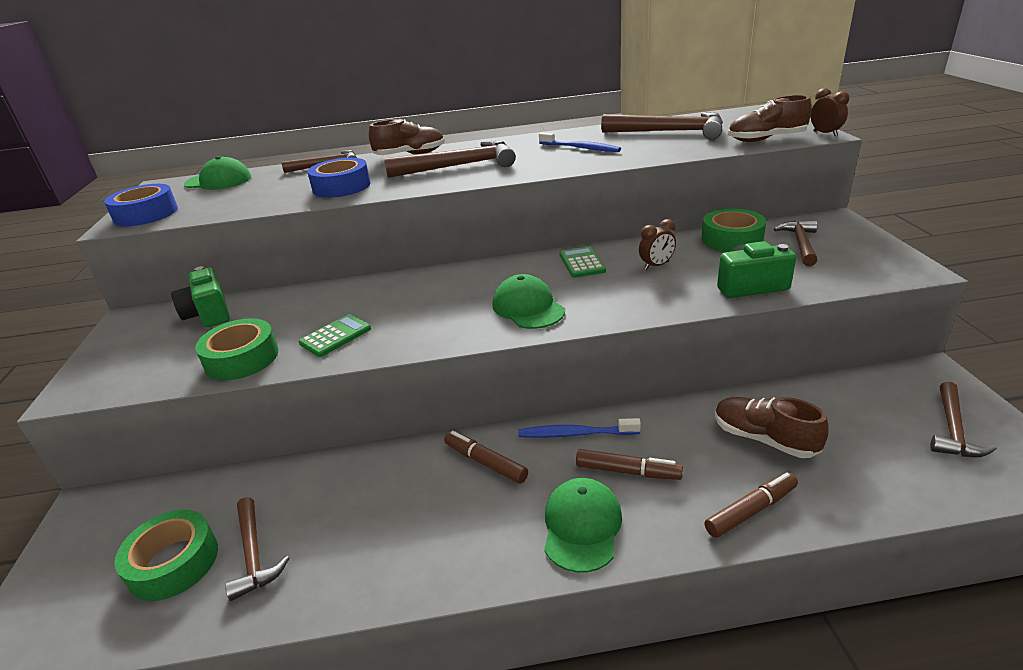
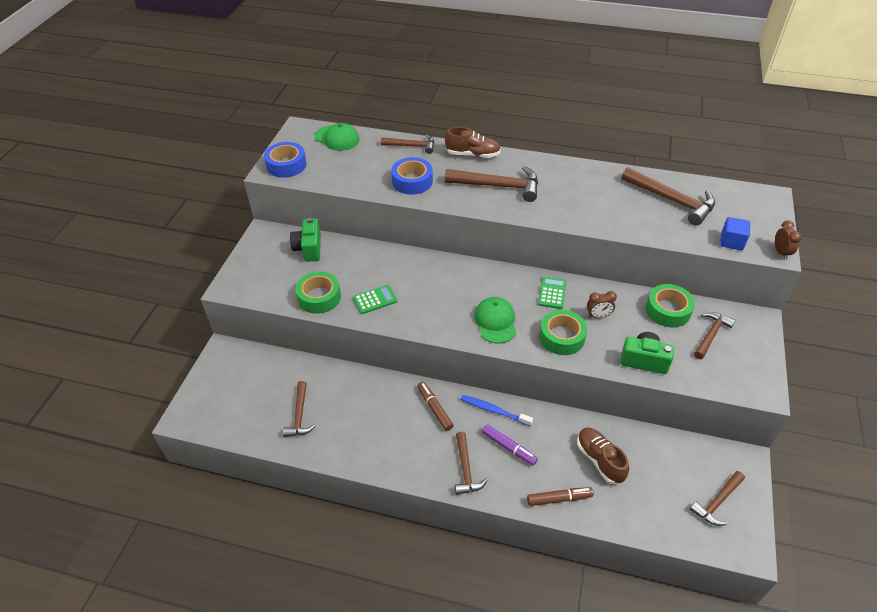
camera: 20 degrees right, 15 degrees up
green tape [114,509,218,601] -> green tape moved to [539,310,587,355]
blue toothbrush [539,132,621,152] -> none
green cap [544,478,622,573] -> brown hammer [455,432,487,495]
brown marker [576,449,683,480] -> purple marker [482,424,538,466]
brown shoe [728,95,812,142] -> blue cube [720,217,750,250]

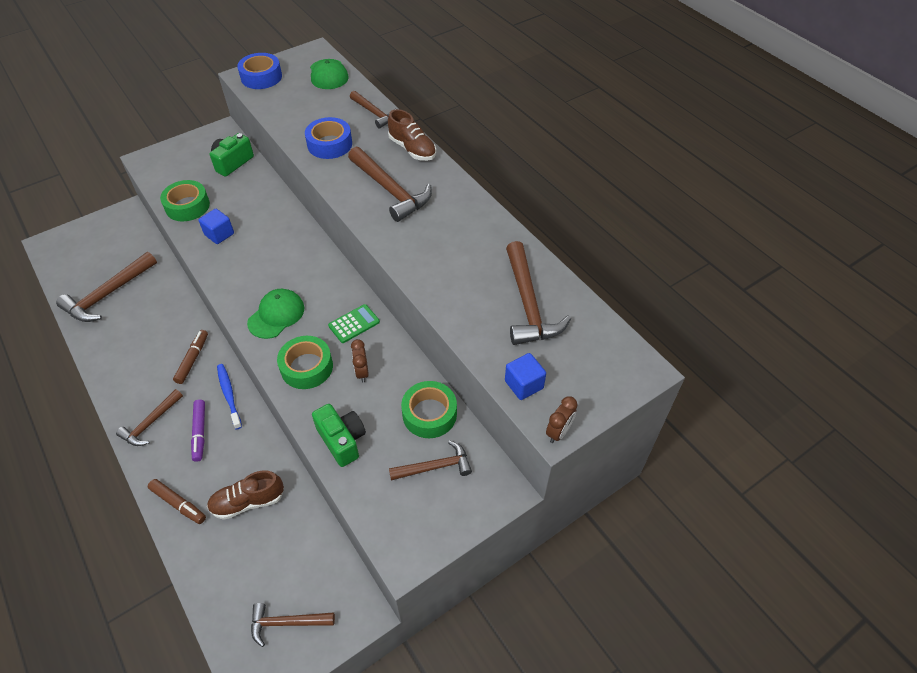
camera: 40 degrees right, 5 degrees up
brown hammer [283,381,316,437] -> brown hammer [56,252,157,322], size x1.63
green calculator [353,285,397,314] -> blue cube [199,209,234,244]
brown shoe [577,427,629,484] -> brown shoe turned 120 degrees counterclockwise [207,471,284,520]
brown clock [587,291,617,318] -> brown clock turned 45 degrees clockwise [351,339,369,382]

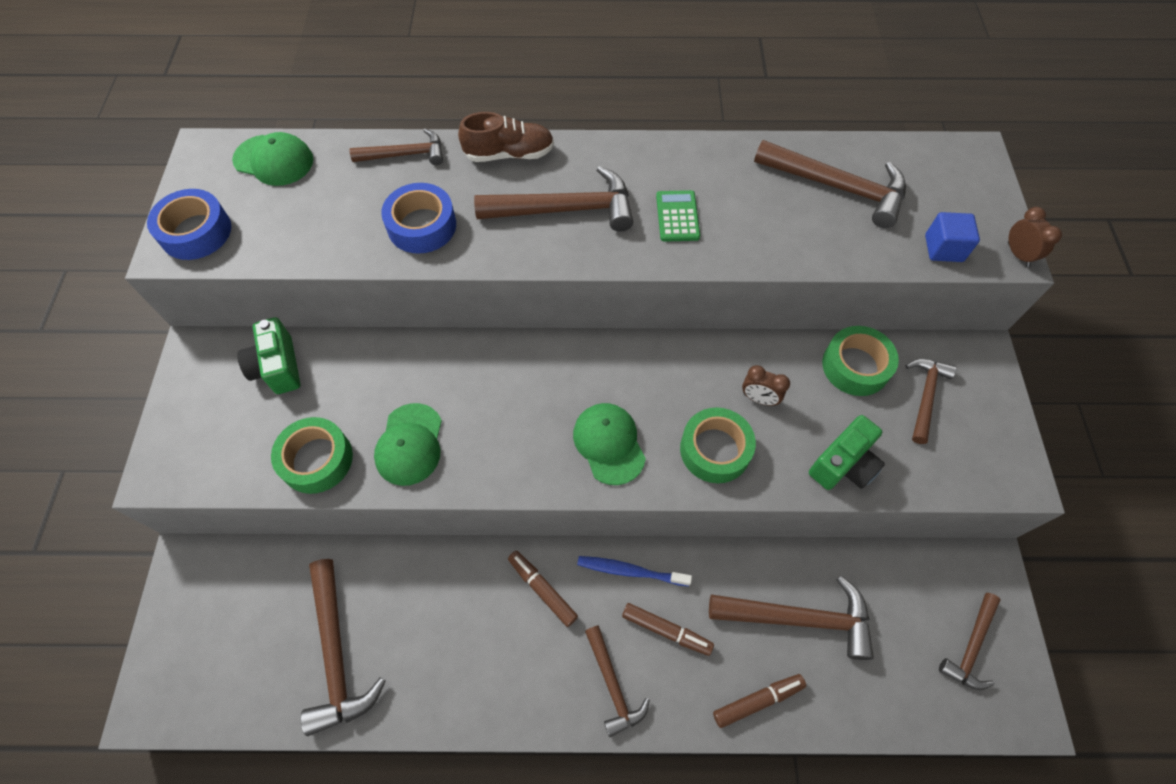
camera: 55 degrees left, 10 degrees up
purple marker [191,400,205,462] -> brown marker [622,603,714,656]
blue cube [199,209,234,244] -> green cap [374,403,442,486]
brown shoe [207,471,284,520] -> brown hammer [709,576,874,660]
green camera [312,404,366,467] -> green camera turned 135 degrees clockwise [809,415,885,490]
green calculator [328,304,380,343] -> green calculator moved to [656,190,700,242]

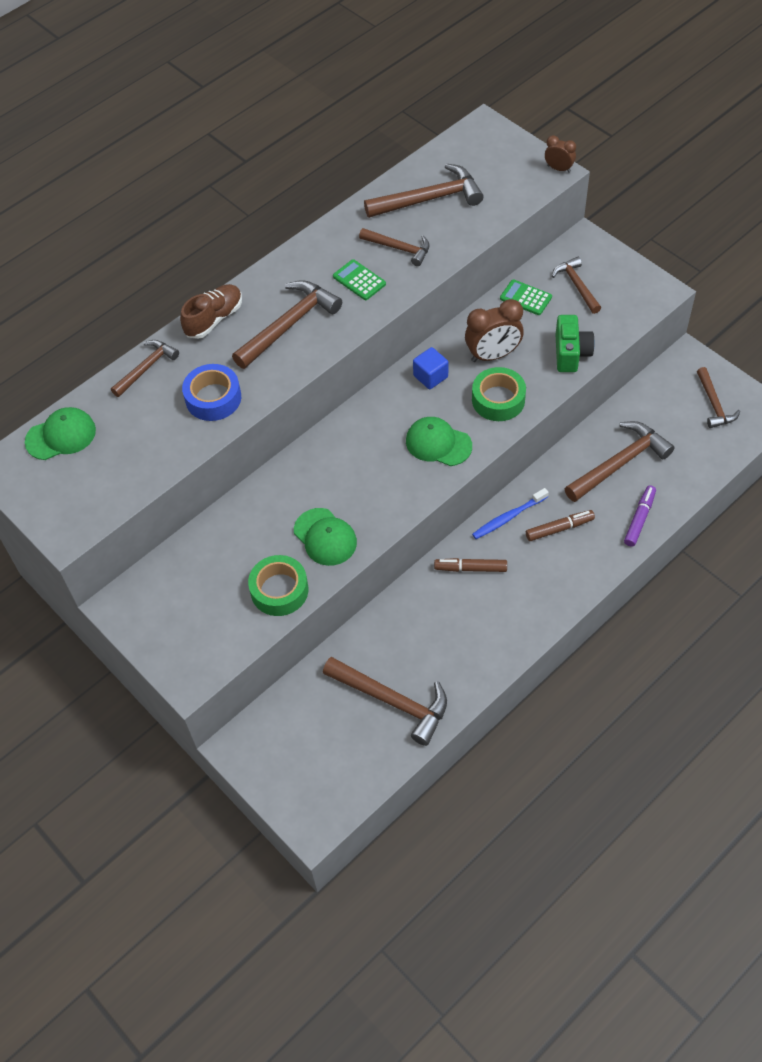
camera: 40 degrees left, 5 degrees down
blue tape [147,189,231,260] -> none
green camera [237,317,301,394] -> none
brown hammer [585,626,650,737] -> brown hammer moved to [359,228,430,266]
brown marker [713,674,806,728] -> purple marker [624,485,656,547]
brown clock [742,365,790,406] -> brown clock [465,299,524,362], size x1.80
green tape [822,326,899,396] -> green calculator [500,279,552,315]
blue cube [925,212,980,262] -> blue cube moved to [413,347,448,389]

